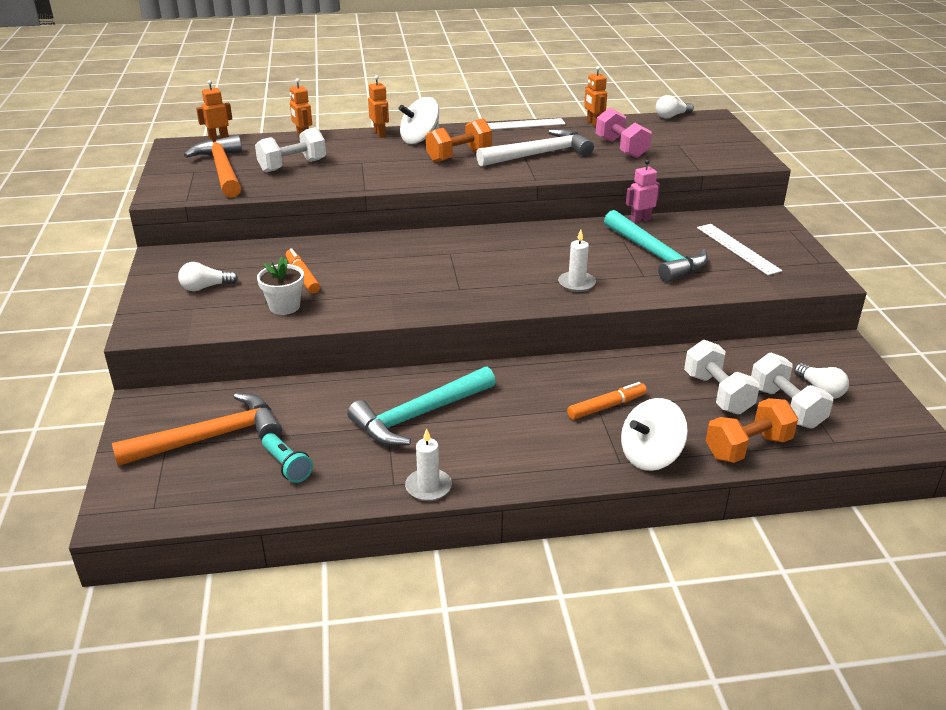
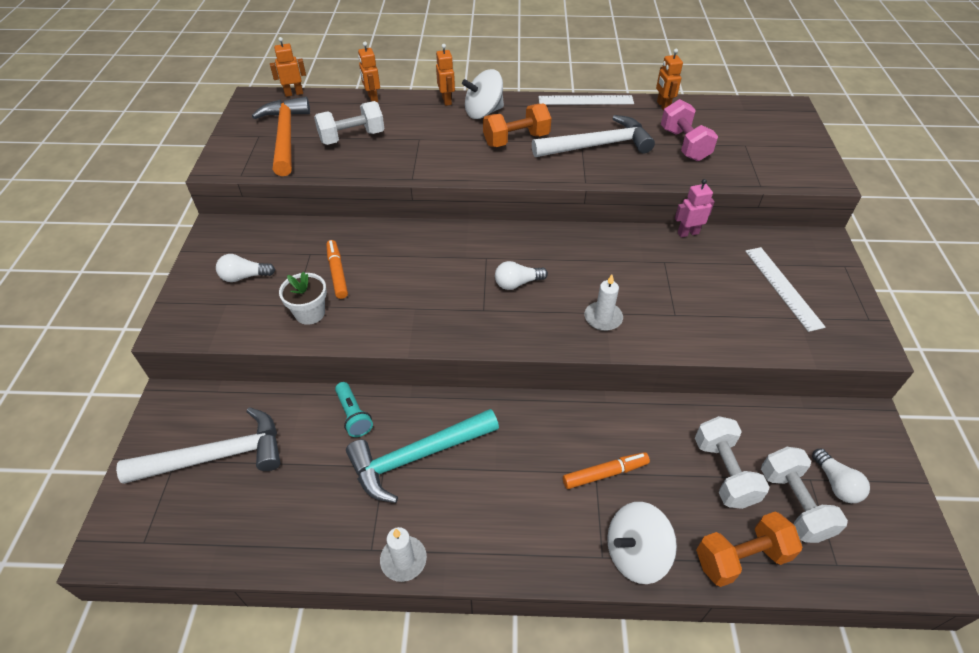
camera: 10 degrees right, 15 degrees up
orange hammer [112,393,282,466] -> white hammer [116,407,280,484]
turquoise flashlight [262,433,313,483] -> turquoise flashlight moved to [335,382,373,437]
turquoise hammer [604,210,708,282] -> none
white light bulb [656,95,694,119] -> white light bulb moved to [495,261,548,290]

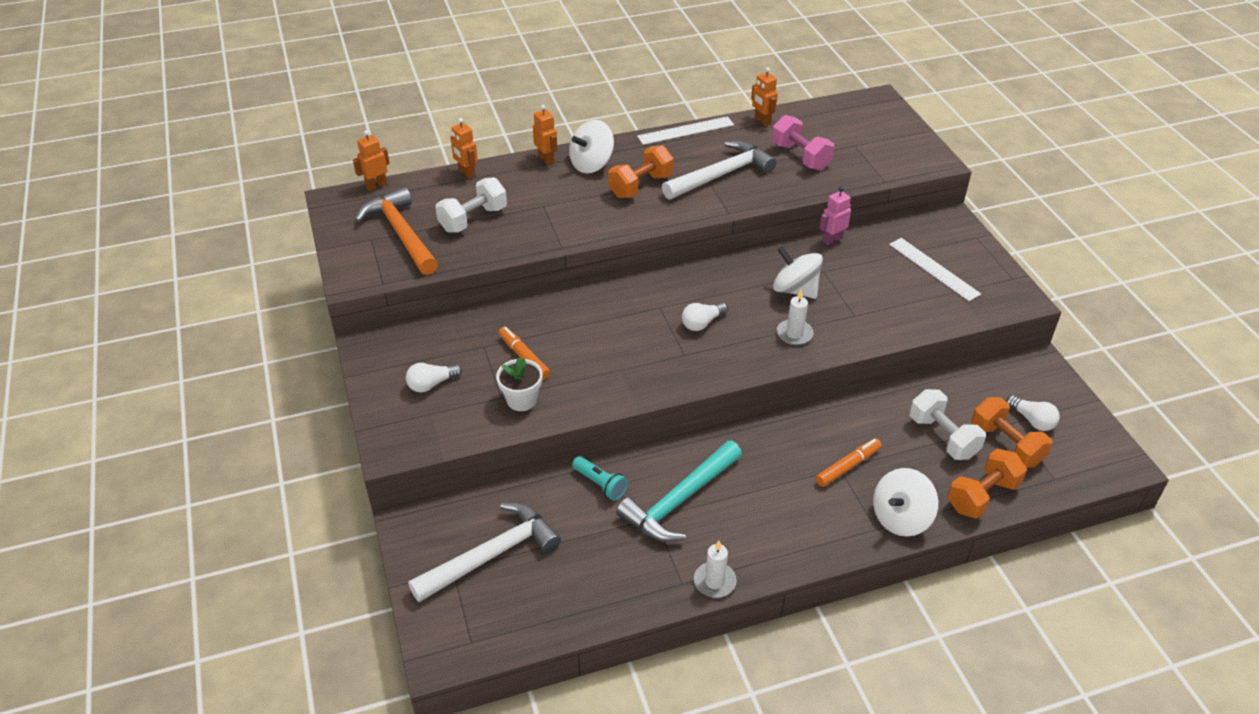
camera: 20 degrees left, 5 degrees down
white dumbbell [761,447,848,543] -> orange dumbbell [971,397,1052,468]
none -> white spinning top [773,246,823,299]

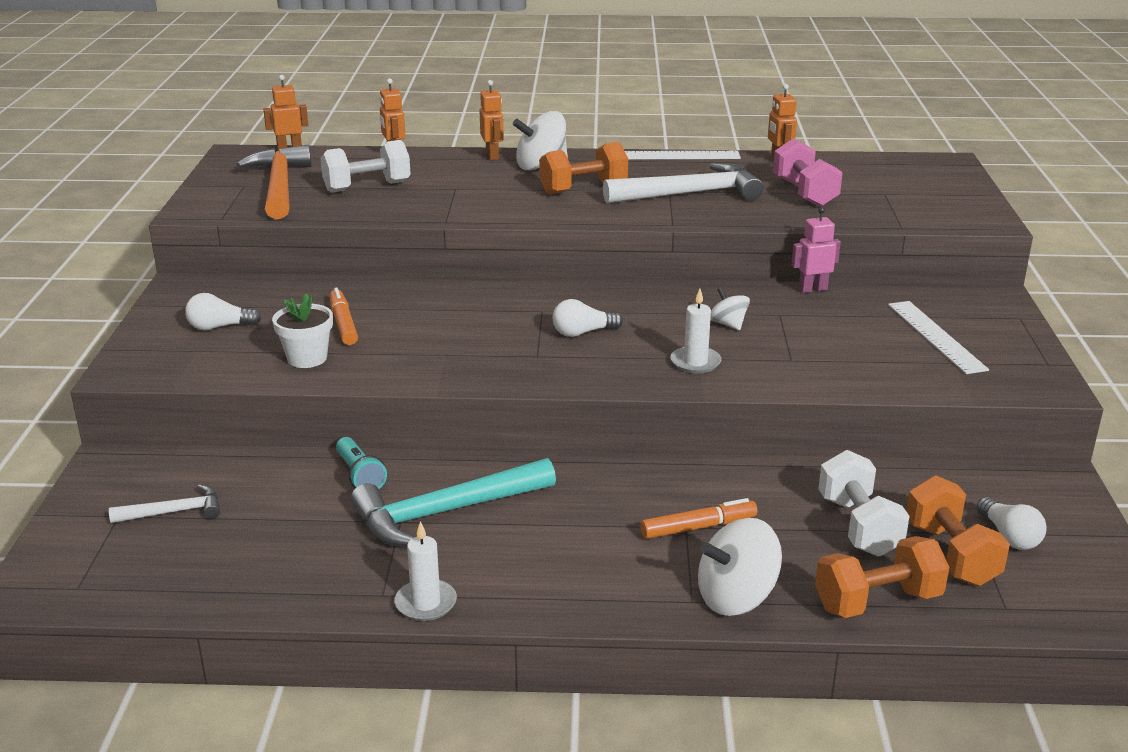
camera: 20 degrees right, 15 degrees down
white hammer [408,503,561,602] -> white hammer [109,484,220,523], size x0.53
white spinning top [773,246,823,299] -> white spinning top [710,287,750,330], size x0.56

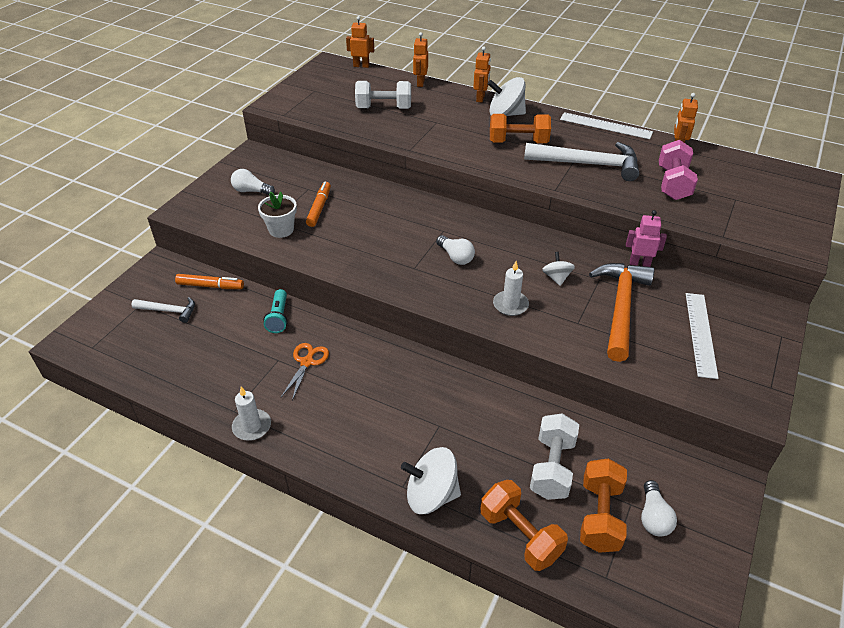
camera: 25 degrees right, 15 degrees up
orange hammer [236,145,312,219] -> orange hammer moved to [589,263,654,362]
turquoise hammer [350,458,556,547] -> orange scissors [281,343,329,401]
white light bulb [553,299,623,337] -> white light bulb turned 135 degrees counterclockwise [436,235,475,265]
orange marker [640,498,758,539] -> orange marker moved to [175,274,244,289]
orange dumbbell [815,536,949,618] -> orange dumbbell turned 45 degrees clockwise [481,480,568,571]

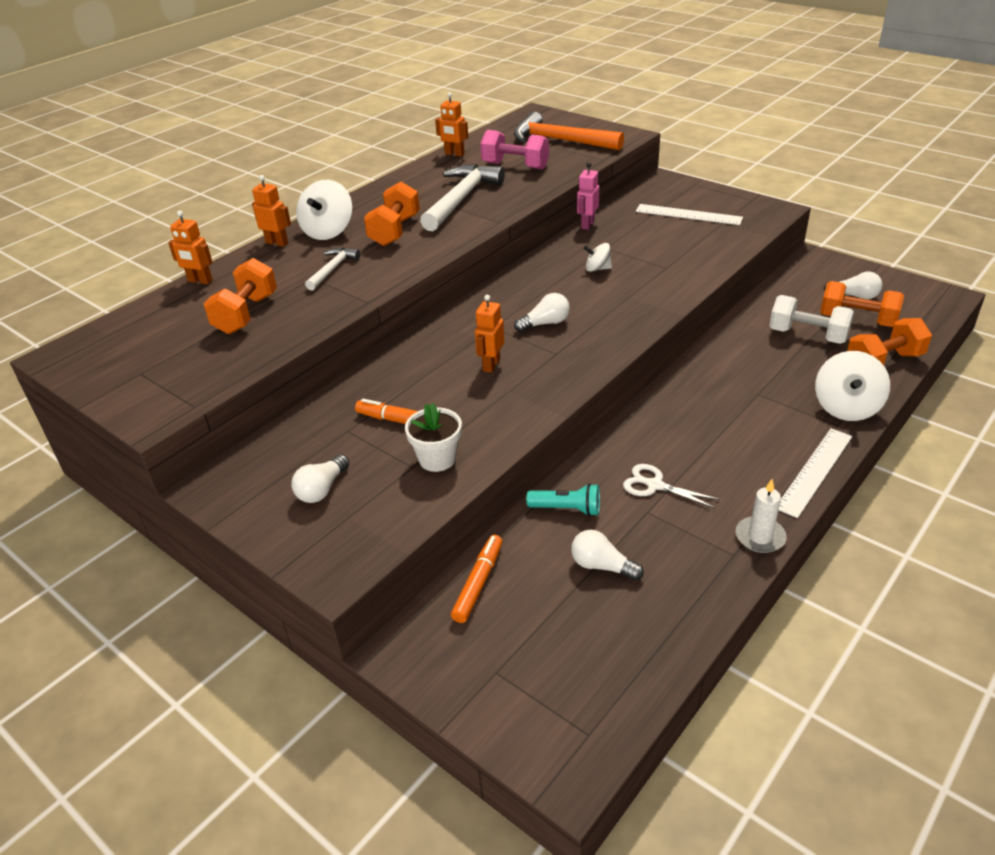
camera: 75 degrees left, 5 degrees down
white hammer [131,297,195,323] -> white hammer moved to [305,247,360,291]
orange scissors [281,343,329,401] -> white scissors [623,464,721,509]
orange robot [346,16,374,68] -> orange robot moved to [475,295,505,373]
white dumbbell [355,81,411,109] -> orange dumbbell [204,258,277,334]
white candle [493,261,529,316] -> none
white ruler [560,112,653,139] -> white ruler moved to [779,428,852,518]
orange hammer [589,263,654,362] -> orange hammer moved to [514,112,624,150]
none -> white light bulb [571,530,644,581]

